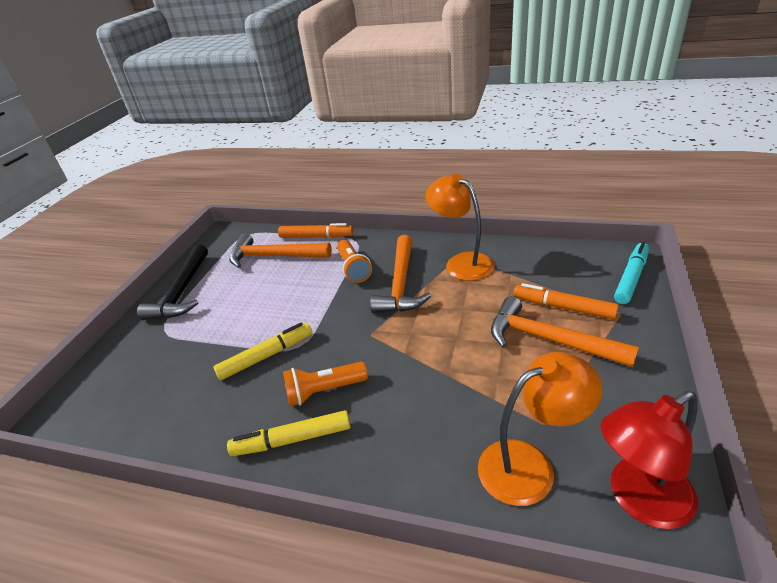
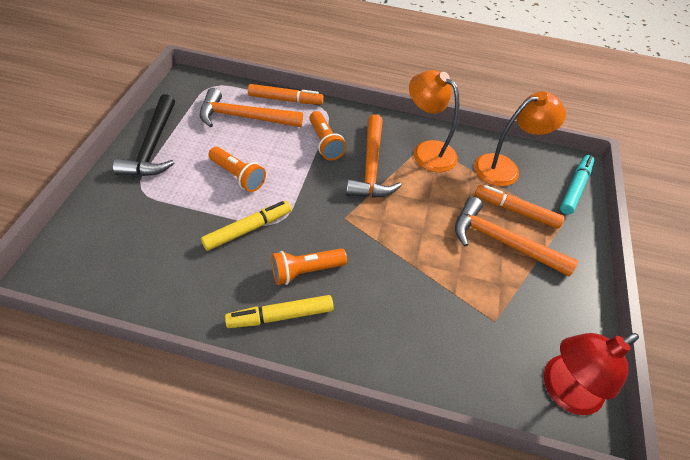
camera: 10 degrees left, 15 degrees up
orange lamp [478,352,602,506] -> orange lamp moved to [474,91,566,186]
none -> orange flashlight [208,147,266,192]

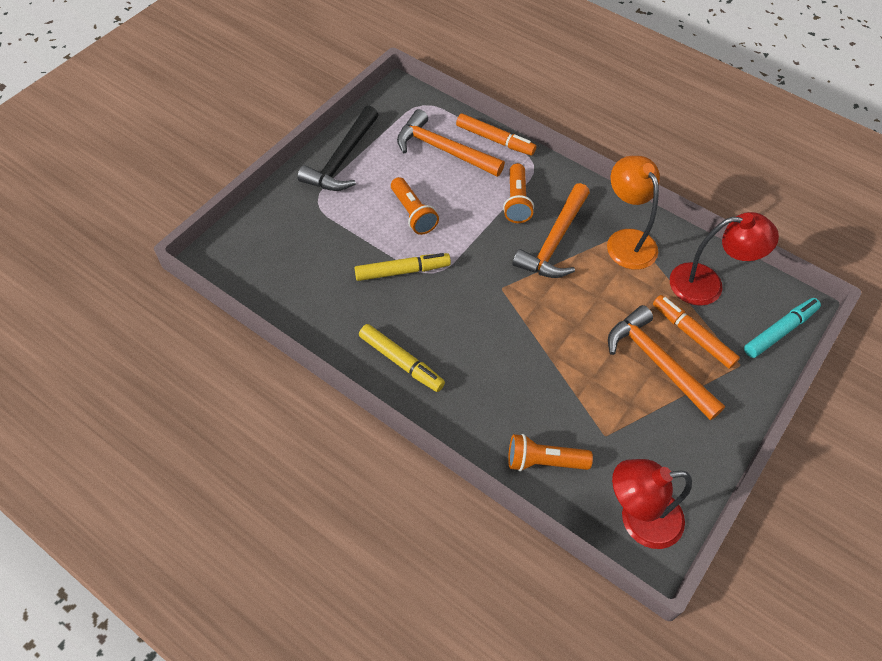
camera: 25 degrees right, 5 degrees up
yellow marker [225,295,334,328] -> yellow marker turned 150 degrees counterclockwise [359,324,445,392]
orange flashlight [271,249,347,285] -> orange flashlight moved to [508,434,593,471]
orange lamp [474,91,566,186] -> red lamp [670,212,779,306]

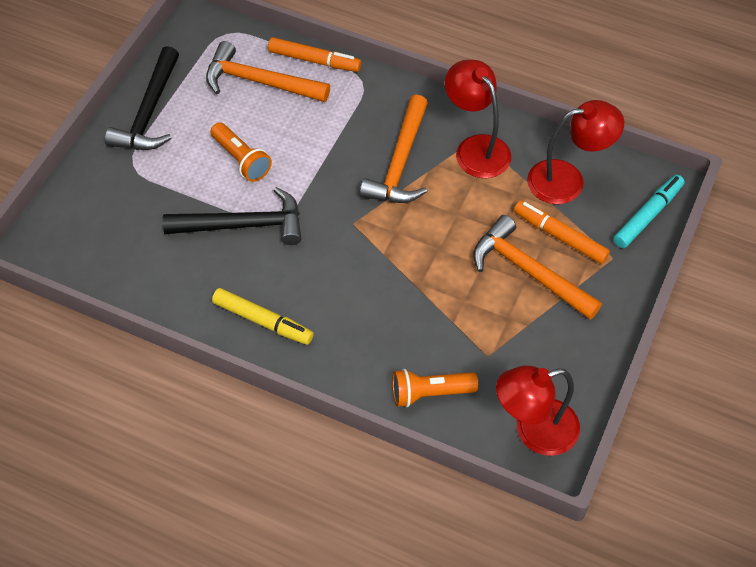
camera: 10 degrees left, 0 degrees up
yellow marker [355,253,451,281] -> black hammer [163,187,302,245]
orange flashlight [503,163,534,223] -> none
orange lamp [607,156,660,270] -> red lamp [445,59,511,178]

